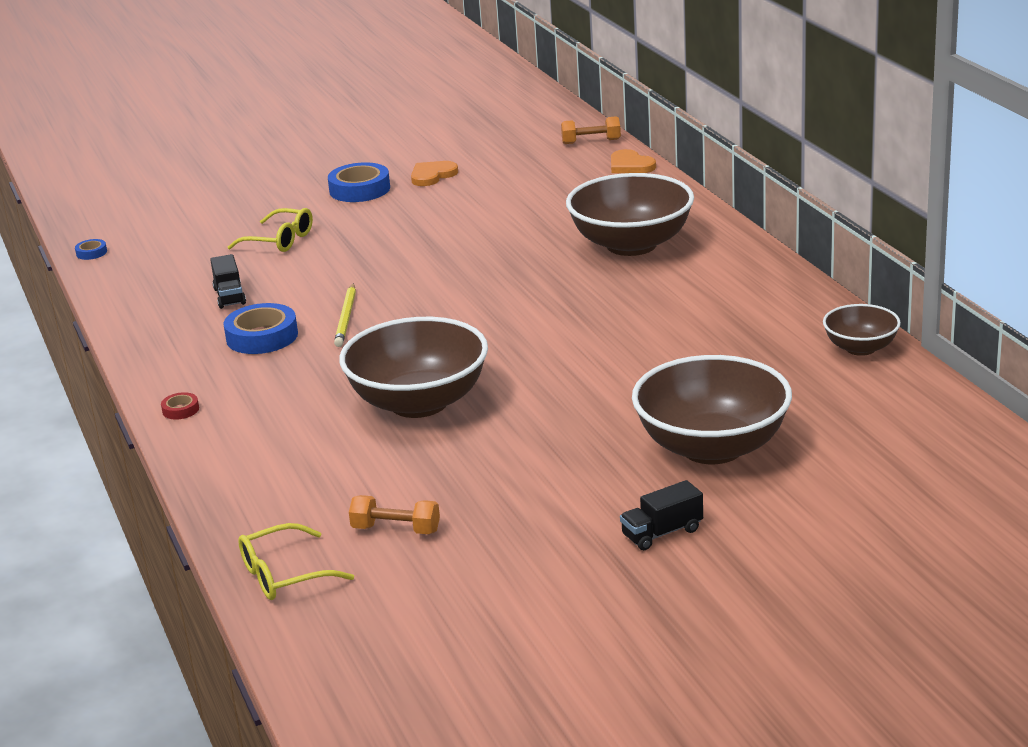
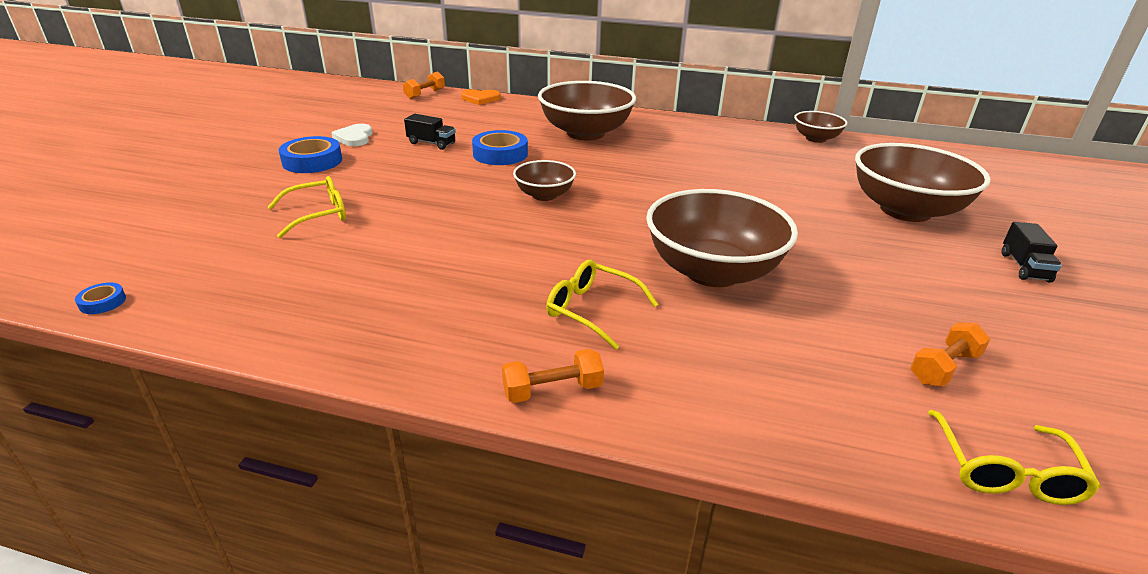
camera: 55 degrees left, 5 degrees up
red tape [161,392,199,420] -> orange dumbbell [502,349,604,403]
black truck [210,254,246,309] -> black truck moved to [404,114,456,150]
blue tape [223,303,298,354] -> blue tape moved to [472,130,528,165]
yellow pencil [334,283,356,347] -> none
orange heart [411,161,458,186] -> white heart [331,124,373,146]
none -> brown bowl [513,160,576,201]
none -> yellow glasses [546,260,658,350]

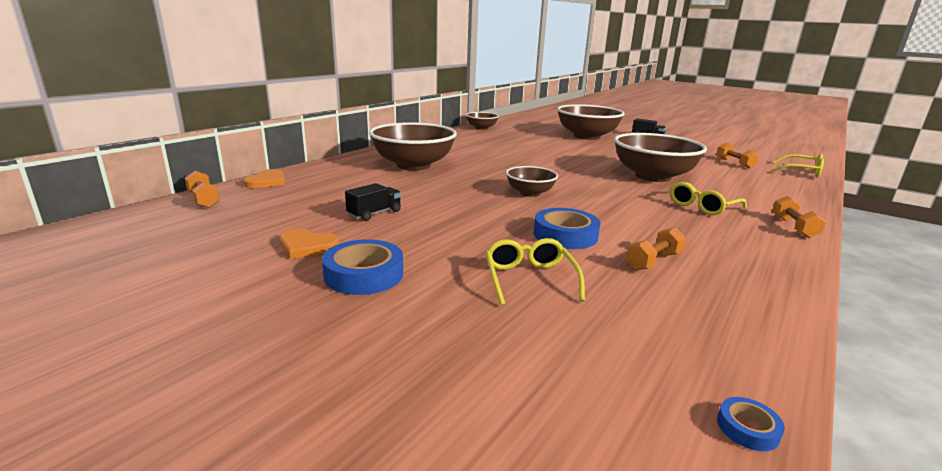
camera: 70 degrees left, 10 degrees down
white heart [331,124,373,146] -> orange heart [280,229,339,259]
blue tape [472,130,528,165] -> blue tape moved to [534,208,600,249]
none -> orange dumbbell [626,227,686,270]

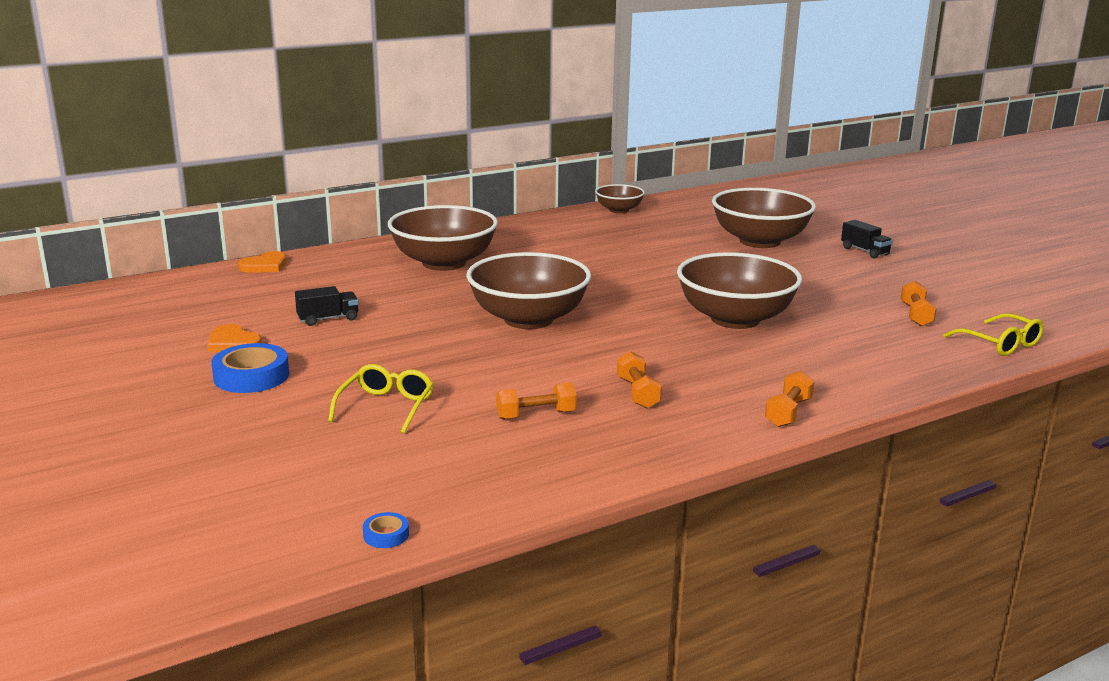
camera: 25 degrees right, 0 degrees up
orange dumbbell [185,171,220,208] -> orange dumbbell moved to [617,351,662,408]
brown bowl [506,166,558,197] -> brown bowl [466,252,591,329], size x1.90
blue tape [534,208,600,249] -> none
yellow glasses [670,182,747,215] -> none

